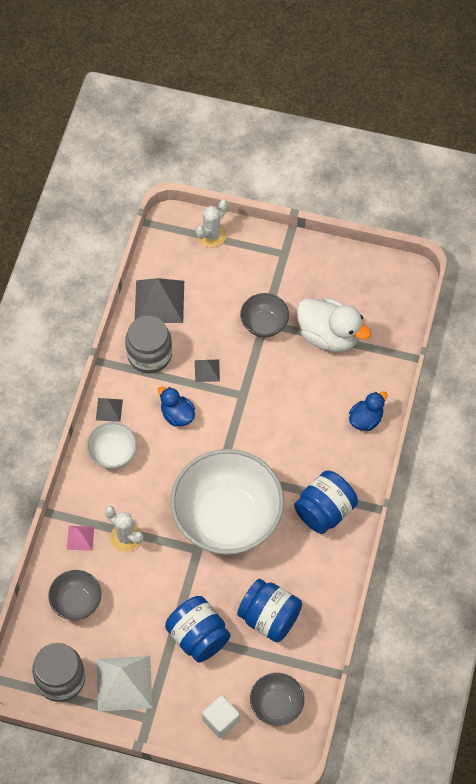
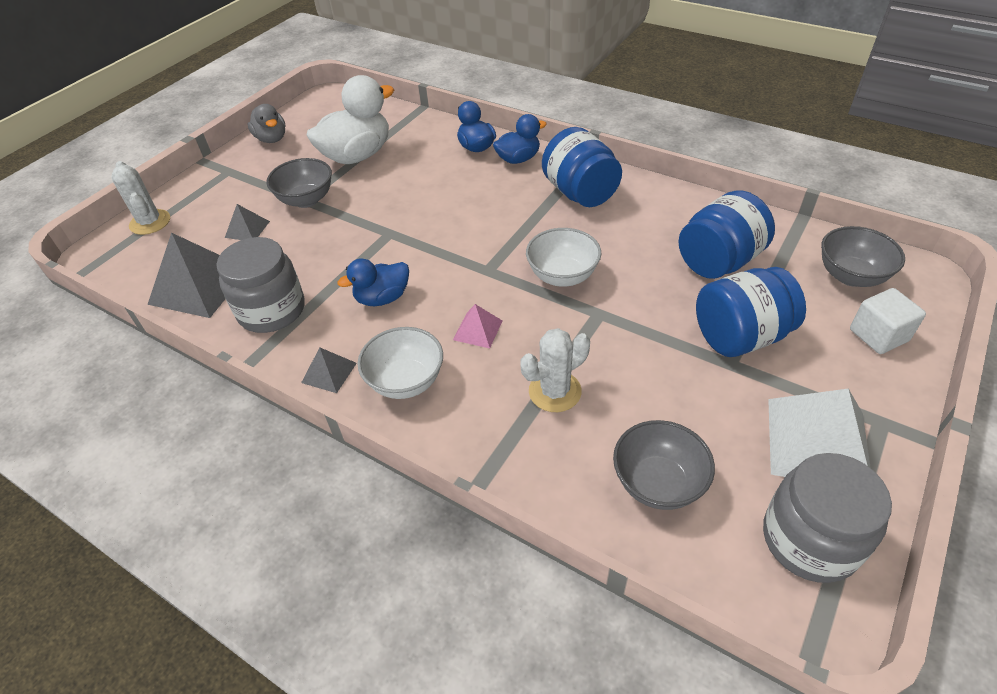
camera: 70 degrees left, 15 degrees down
pink pyramid [67,526,94,551] -> pink pyramid moved to [453,304,502,348]
white bowl [171,449,284,555] -> white bowl [526,228,601,287], size x0.46
grey pyramid [195,359,220,382] -> grey pyramid moved to [225,204,270,240]
none -> grey duck [247,104,286,143]
none -> blue duck [493,114,547,164]

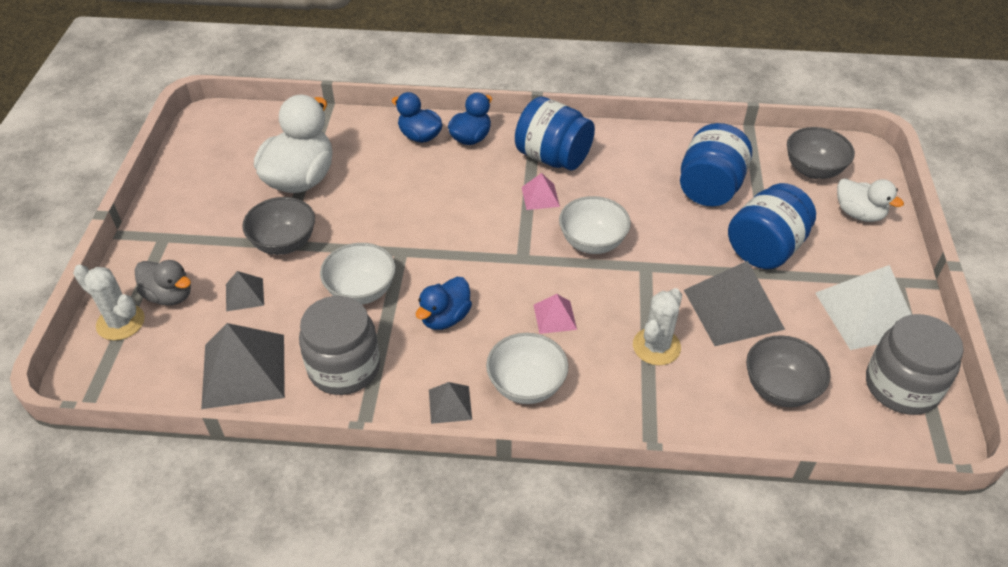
camera: 30 degrees left, 0 degrees up
grey duck [247,104,286,143] -> grey duck moved to [135,260,191,306]
white cube [850,288,926,354] -> white duck [837,178,904,222]
none -> white bowl [320,243,396,305]
none -> pink pyramid [522,173,560,210]
none -> grey pyramid [684,261,785,346]

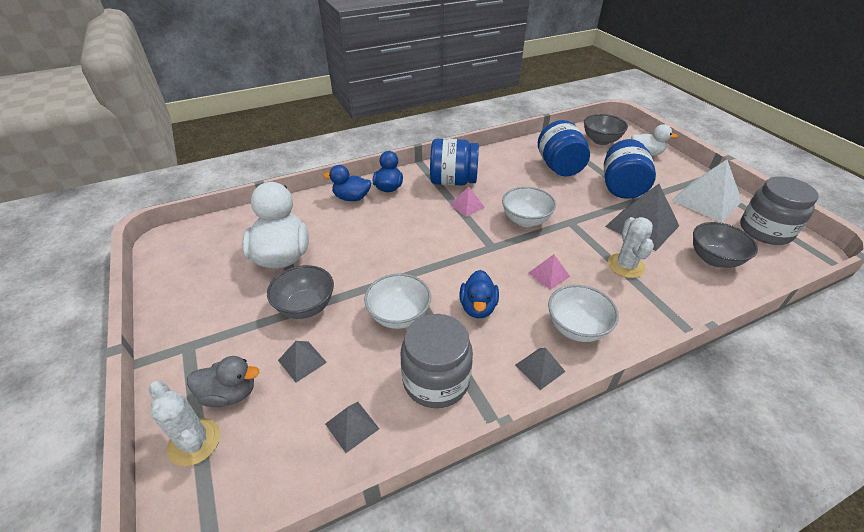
camera: 30 degrees left, 5 degrees down
white cactus [73,264,145,341] -> white cactus turned 45 degrees clockwise [149,381,220,466]
grey pyramid [201,323,285,409] -> grey pyramid [325,402,379,453], size x0.50

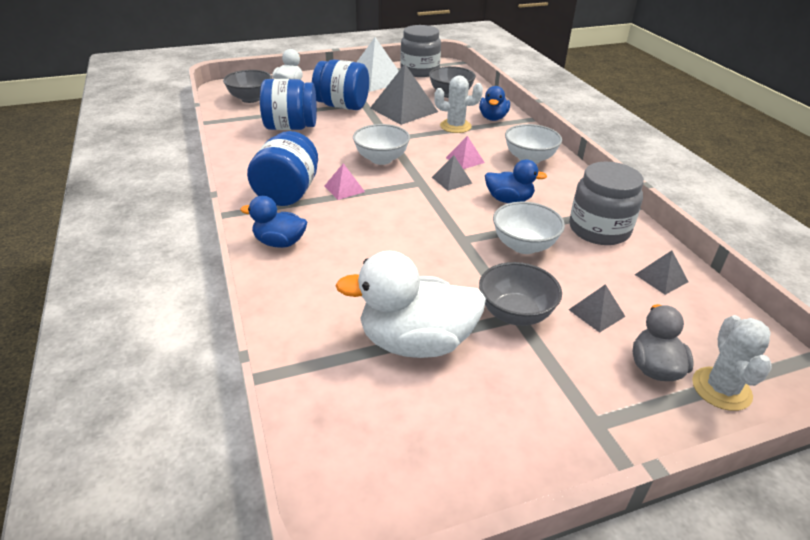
camera: 85 degrees left, 5 degrees down
white cactus [149,381,220,466] -> white cactus turned 45 degrees counterclockwise [692,315,772,411]
blue duck [323,165,371,201] -> blue duck moved to [479,86,510,121]
grey pyramid [515,348,566,390] -> grey pyramid moved to [432,155,473,191]

